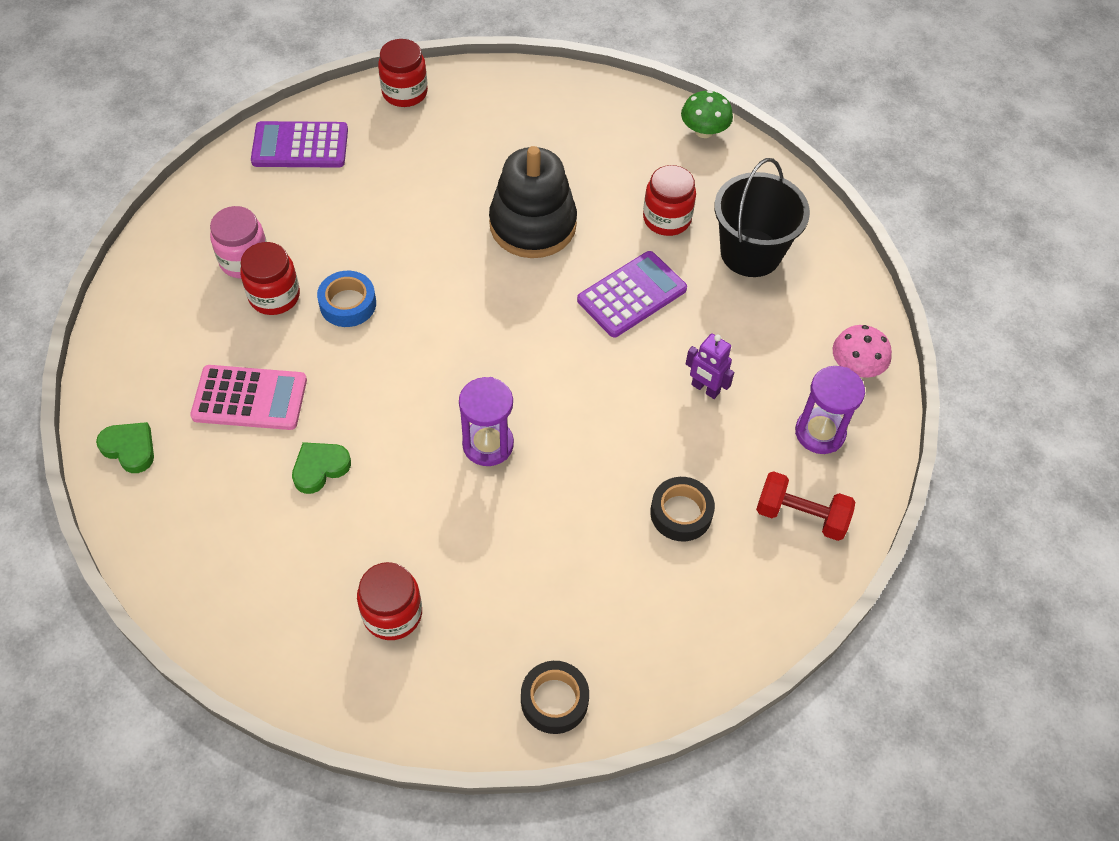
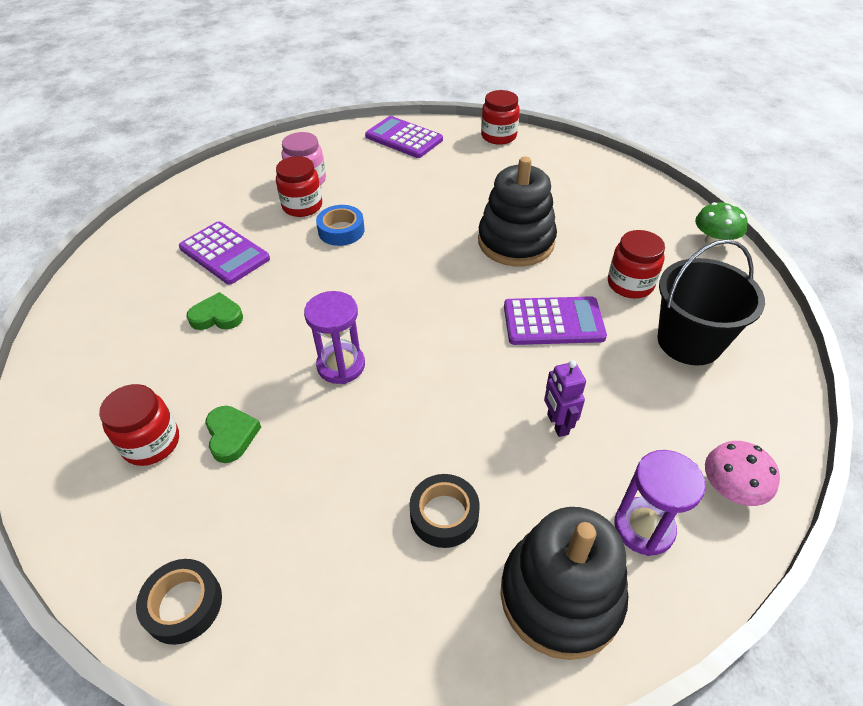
camera: 40 degrees right, 10 degrees down
green heart [96,422,154,473] -> green heart moved to [205,406,261,463]
pink calculator [190,365,307,430] -> purple calculator [179,221,270,285]
red dumbbell [756,471,855,541] -> black stacking toy [500,507,628,660]

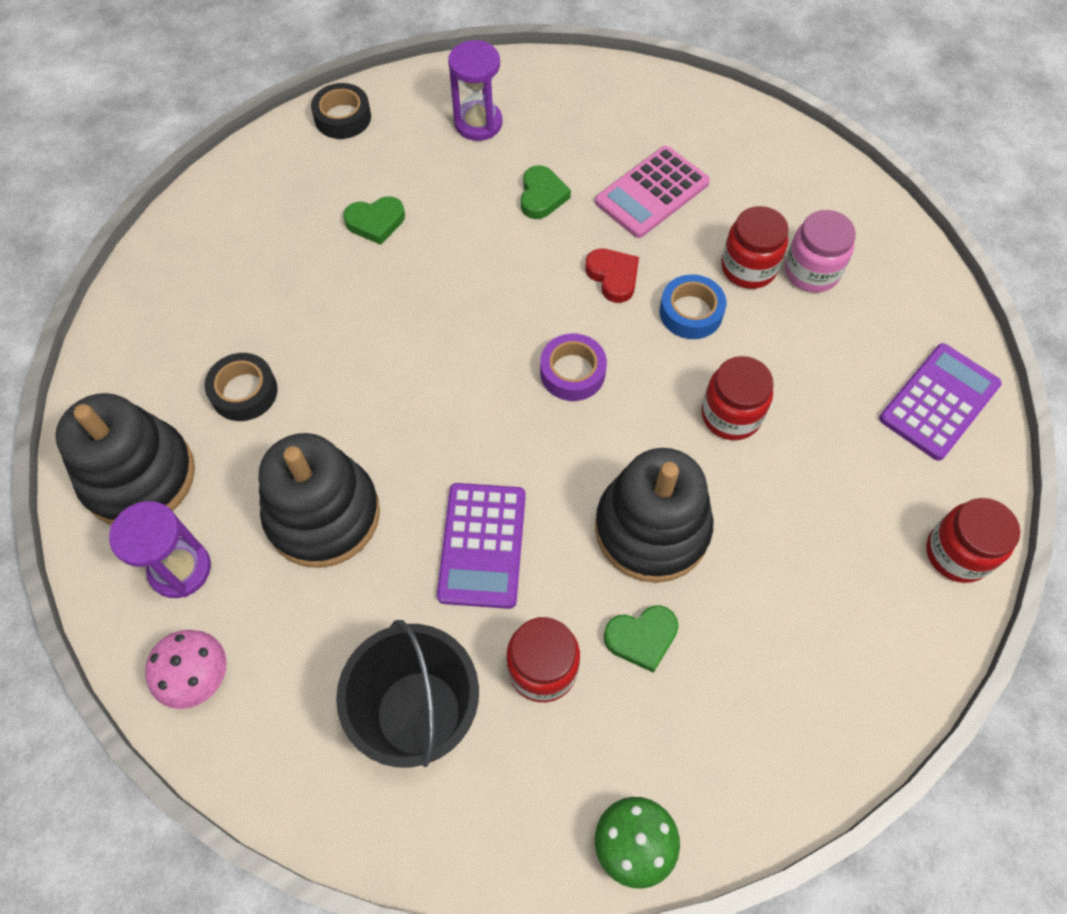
camera: 95 degrees right, 15 degrees up
red jar [99,384,179,466] -> red jar moved to [701,356,773,440]
black tape [136,559,222,645] -> black tape moved to [311,83,371,139]
purple calculator [179,221,270,285] -> pink calculator [595,146,710,238]
purple hourglass [304,291,365,384] -> purple hourglass moved to [448,40,502,141]
purple robot [544,360,586,437] -> black stacking toy [259,433,380,568]
none -> purple tape [540,333,607,401]
none -> red heart [585,248,639,303]
none -> green heart [604,605,679,673]

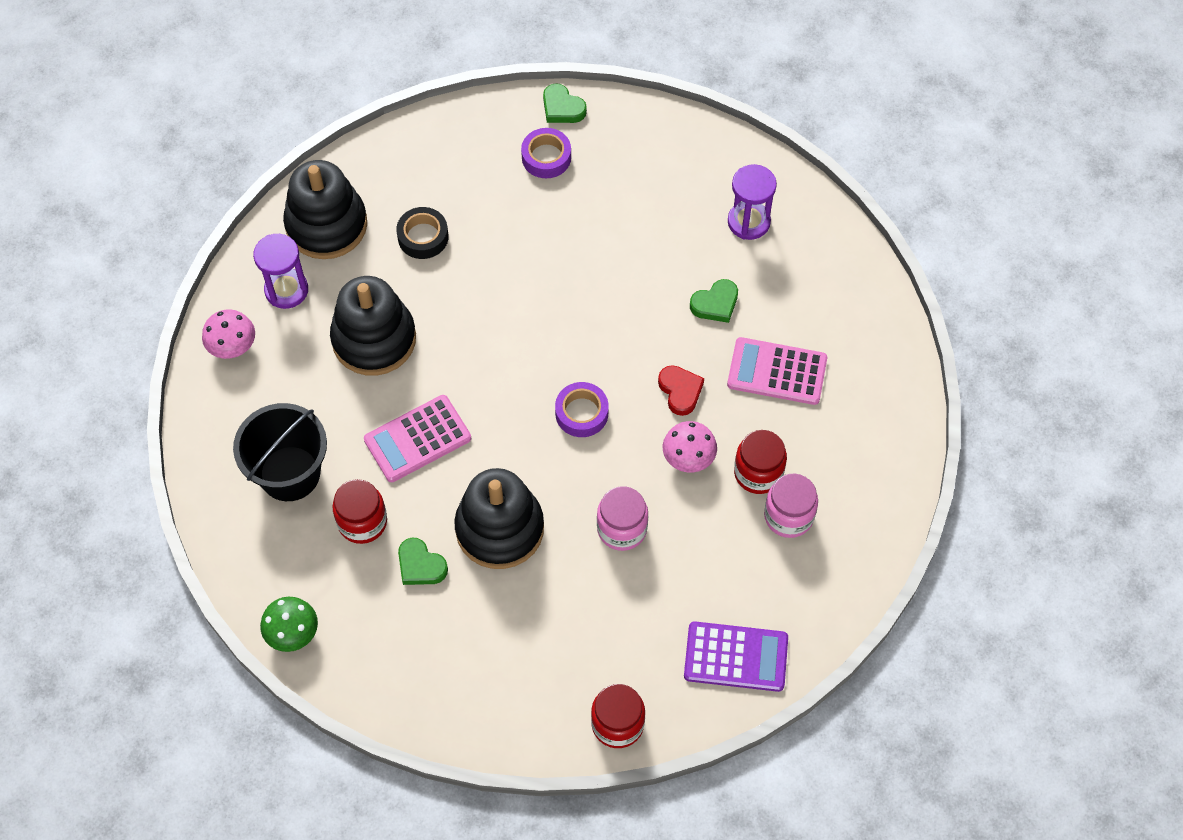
camera: 55 degrees right, 0 degrees up
black tape [311,83,371,139] -> none
green heart [343,196,405,245] -> green heart moved to [543,83,587,123]
purple calculator [437,483,526,609] -> pink calculator [364,395,471,482]
red heart [585,248,639,303] -> red heart turned 45 degrees counterclockwise [658,365,704,416]
blue tape [660,274,726,339] -> pink mushroom [663,421,717,472]
red jar [701,356,773,440] -> pink jar [597,486,648,551]
none -> purple tape [521,128,571,178]

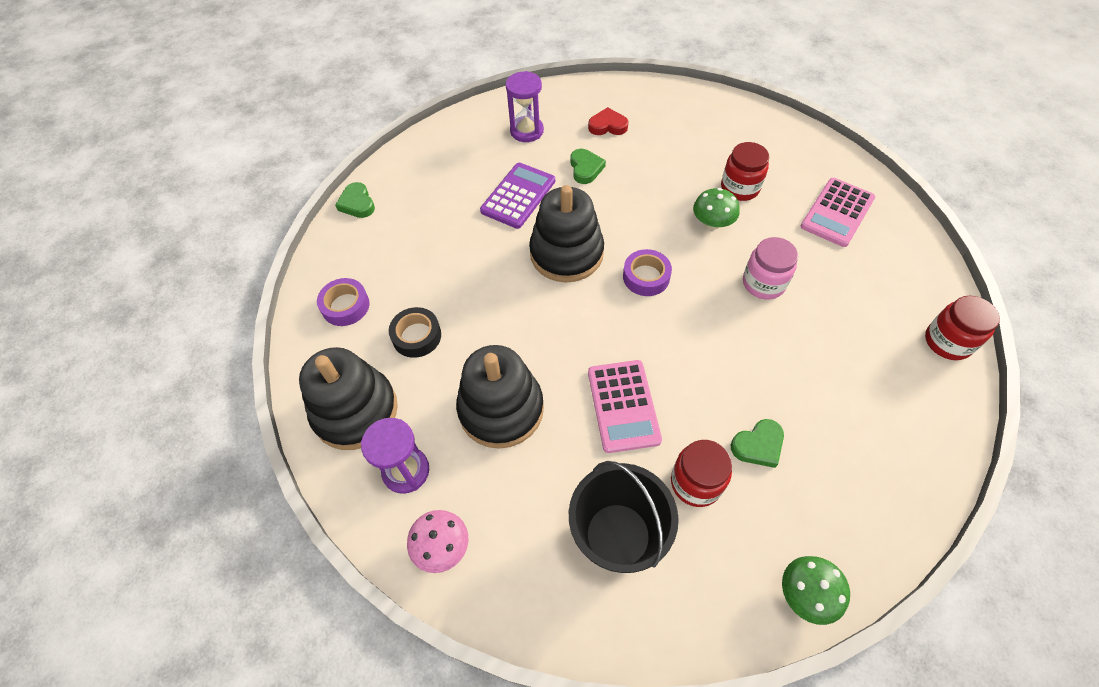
camera: 65 degrees left, 5 degrees down
black stacking toy [454,468,544,569] -> black stacking toy moved to [529,185,604,282]
purple tape [521,128,571,178] -> purple tape moved to [317,278,370,326]
green heart [543,83,587,123] -> green heart turned 90 degrees clockwise [335,182,375,218]
red heart [658,365,704,416] -> red heart moved to [588,107,629,135]
pink mushroom [663,421,717,472] -> green mushroom [693,188,740,230]
purple calculator [684,621,788,692] -> purple calculator moved to [480,163,555,229]
pink calculator [727,337,827,405] -> pink calculator moved to [801,178,875,247]
pink jar [764,474,818,538] -> none

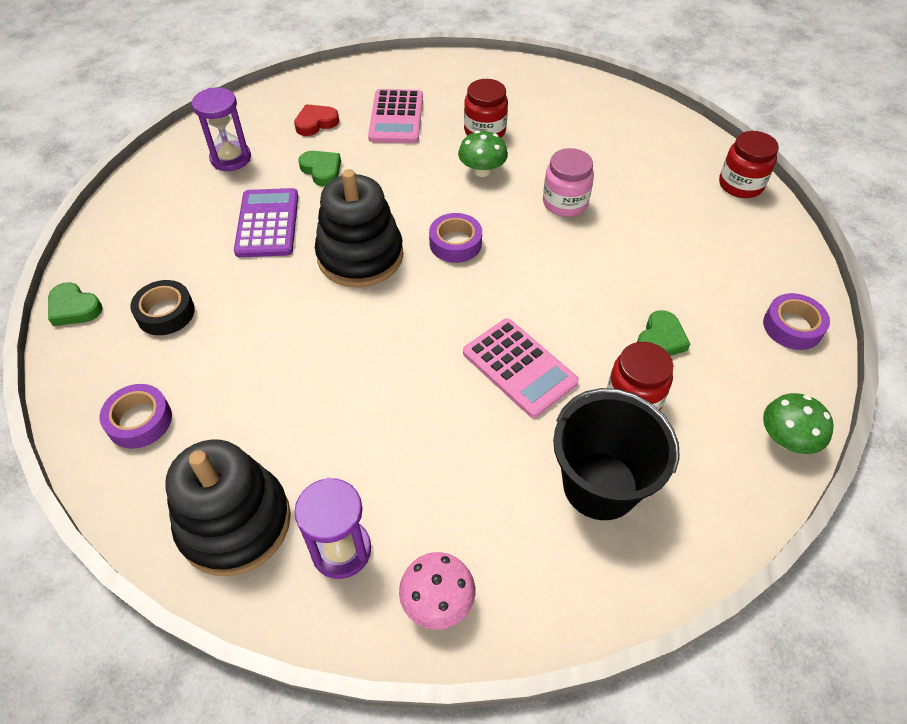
camera: 35 degrees left, 5 degrees down
black tape [389,307,441,358] -> black tape moved to [130,280,195,335]
black stacking toy [456,345,544,449] -> none
pink calculator [801,178,875,247] -> pink calculator moved to [368,89,423,143]
none -> purple tape [763,293,830,350]

